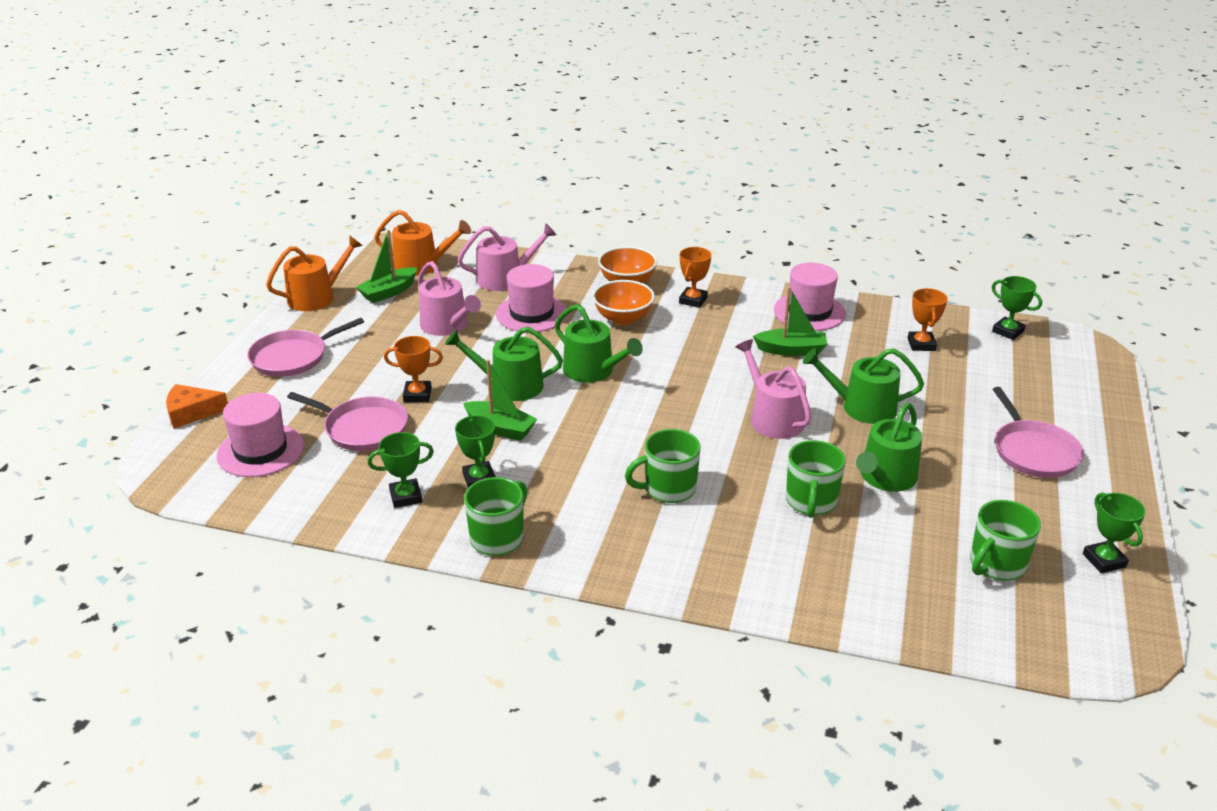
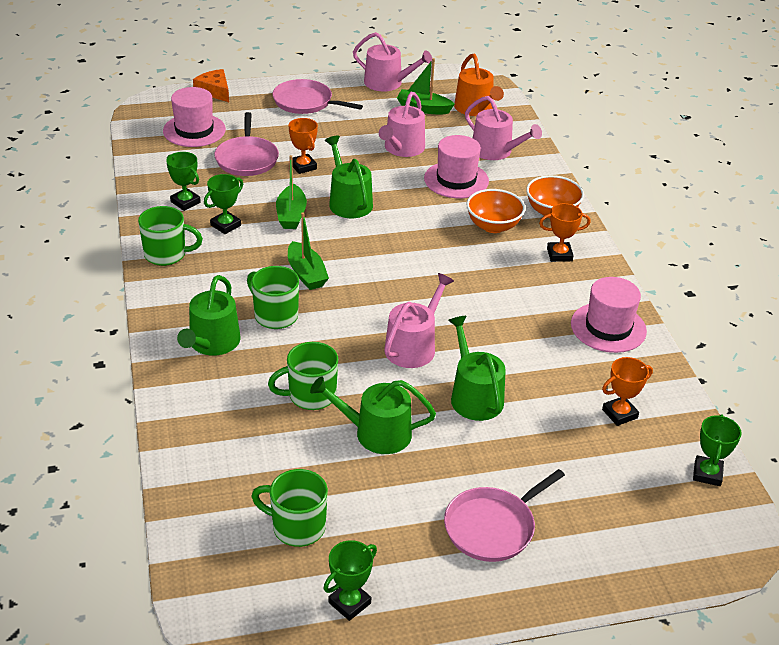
camera: 60 degrees right, 5 degrees up
orange watering can [266,235,363,311] -> pink watering can [353,32,432,91]
green watering can [555,304,643,383] -> green watering can moved to [177,275,240,356]
green boat [753,287,827,356] -> green boat moved to [288,212,329,290]

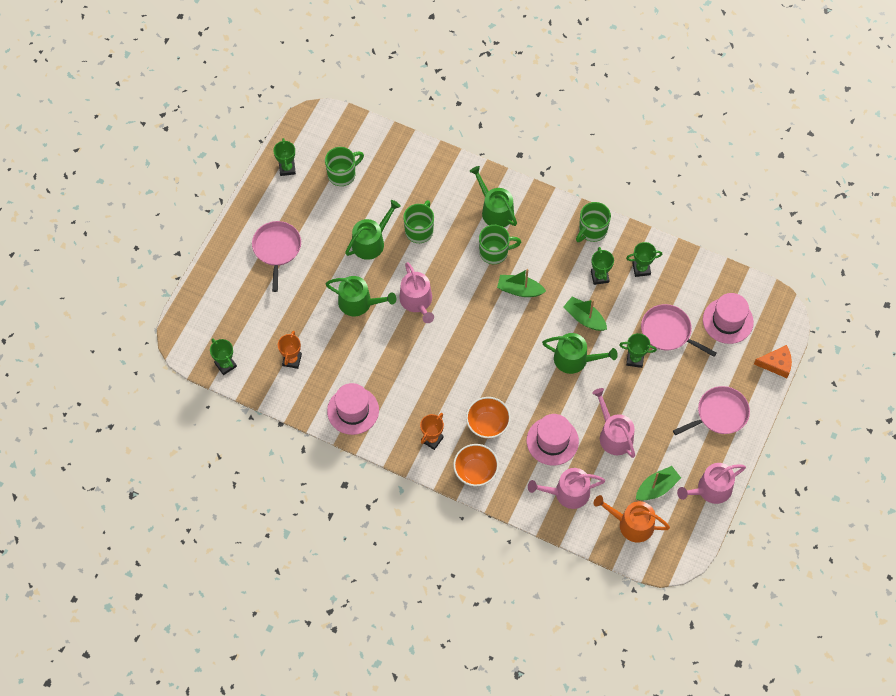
camera: 130 degrees right, 25 degrees up
orange trophy [288,118,318,174] -> green trophy [619,333,657,368]

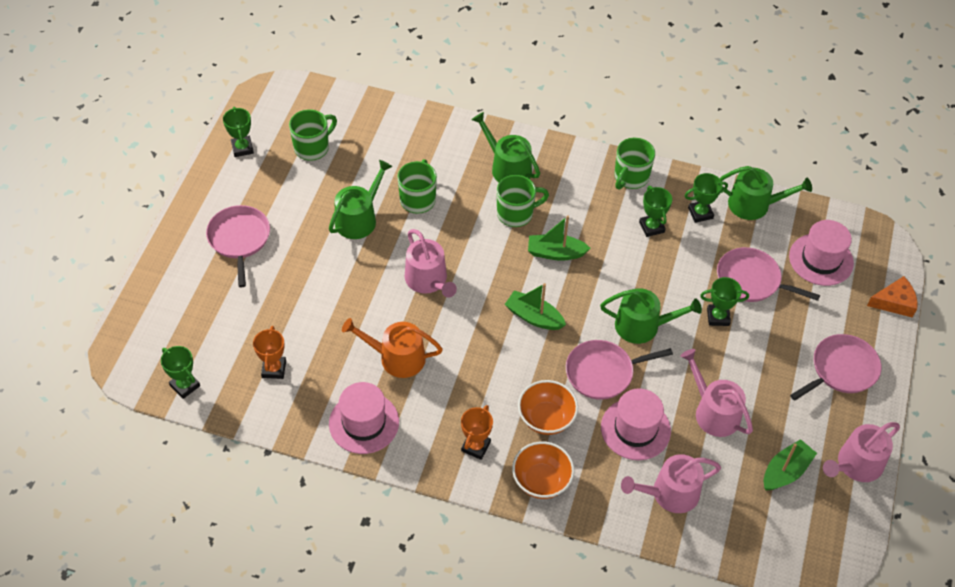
camera: 10 degrees left, 10 degrees down
green watering can [325,276,396,316] -> green watering can moved to [719,166,812,220]
green boat [563,296,607,331] -> green boat moved to [504,283,566,330]
orange watering can [594,495,670,542] -> orange watering can moved to [342,318,443,378]
none -> pink pan [566,340,673,400]

